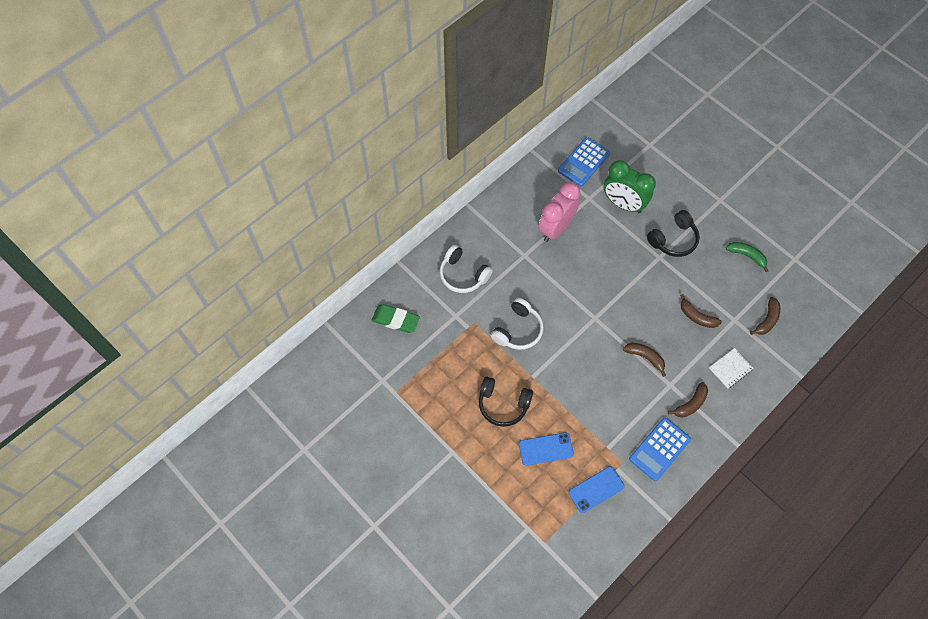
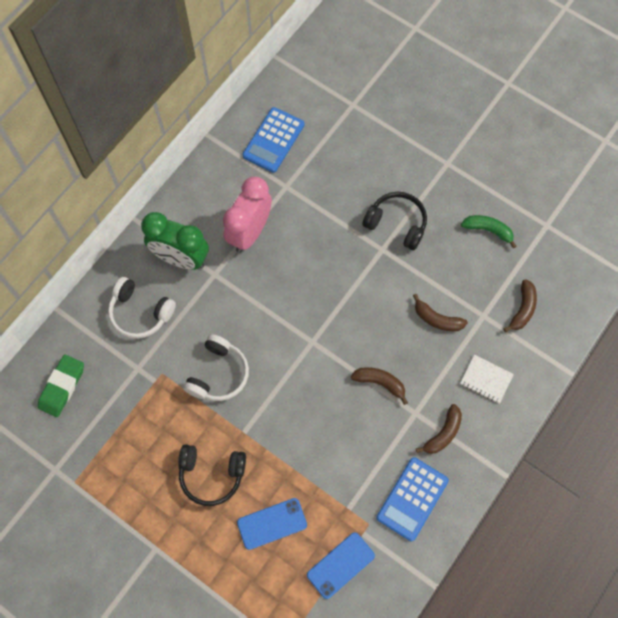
camera: 10 degrees left, 5 degrees up
green eraser [372,304,420,333] -> green eraser turned 75 degrees counterclockwise [38,354,84,417]
green clock [604,160,656,213] -> green clock moved to [141,212,209,270]
black headphones [647,210,700,257] -> black headphones turned 105 degrees counterclockwise [362,192,427,250]
white notebook [709,348,754,388] -> white notebook turned 75 degrees clockwise [460,354,514,403]

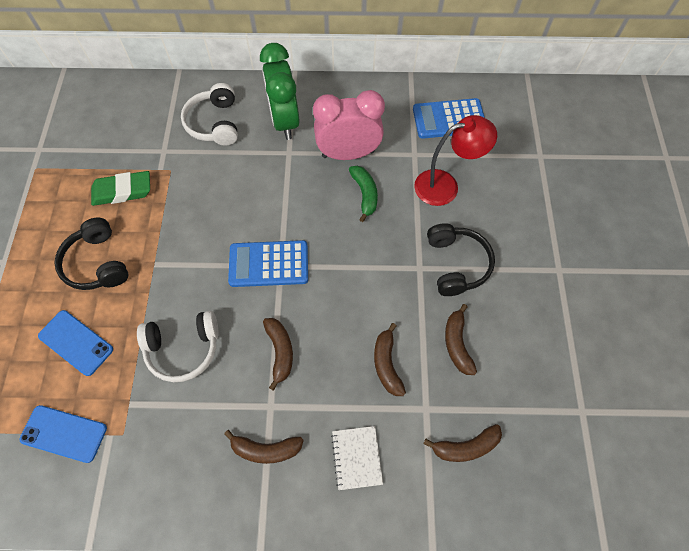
camera: 55 degrees right, 5 degrees down
green eraser [38,354,84,417] -> green eraser moved to [91,171,150,206]
white headphones [183,334,249,401] -> white headphones moved to [137,311,219,382]
blue calculator [376,457,449,541] -> blue calculator moved to [228,240,308,287]
green banana [461,215,517,249] -> green banana moved to [349,166,378,222]
none -> red lamp [414,115,497,206]
none -> brown banana [445,304,477,375]

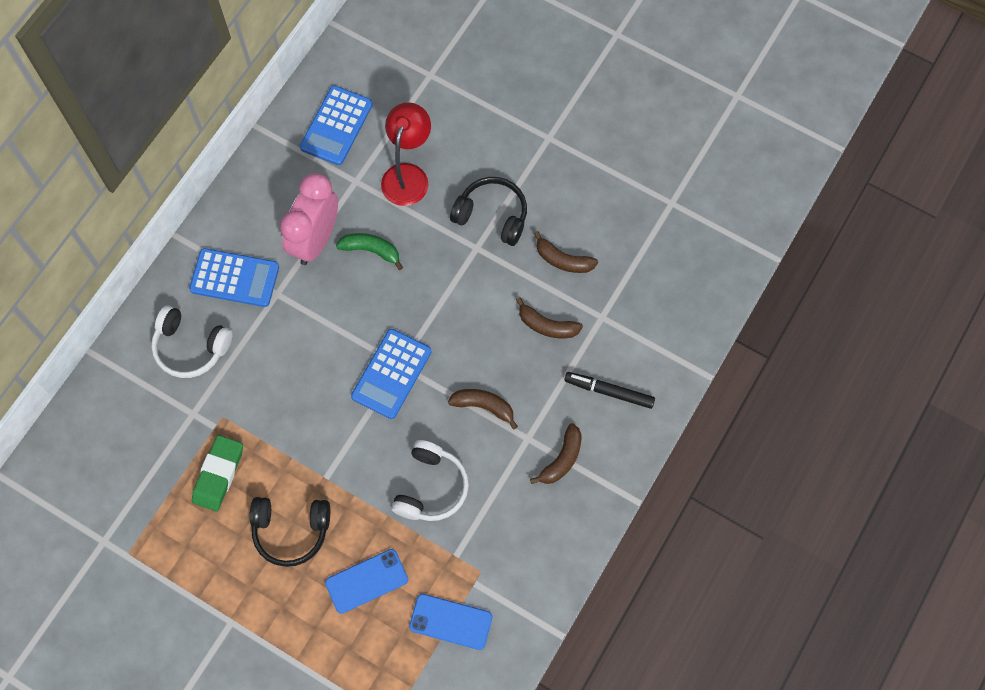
camera: 60 degrees left, 5 degrees up
blue phone [20,405,107,463] -> blue phone turned 60 degrees clockwise [409,594,492,650]
green clock [260,43,299,140] -> blue calculator [189,248,279,307]
white notebook [331,426,383,490] -> black marker [564,372,655,409]
brown banana [423,424,502,462] -> none

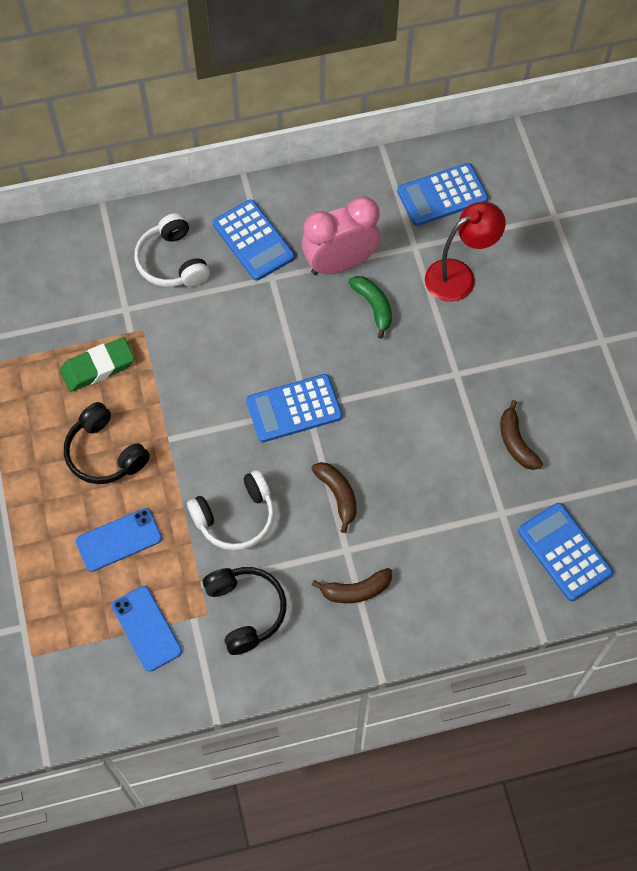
camera: 45 degrees right, 5 degrees down
blue phone [325,549,408,614] -> blue phone turned 45 degrees counterclockwise [76,508,162,572]
black headphones [450,177,527,246] -> black headphones moved to [203,567,287,655]
brown banana [516,297,583,338] -> none
black marker [564,372,655,409] -> none
none -> blue calculator [518,503,613,601]

